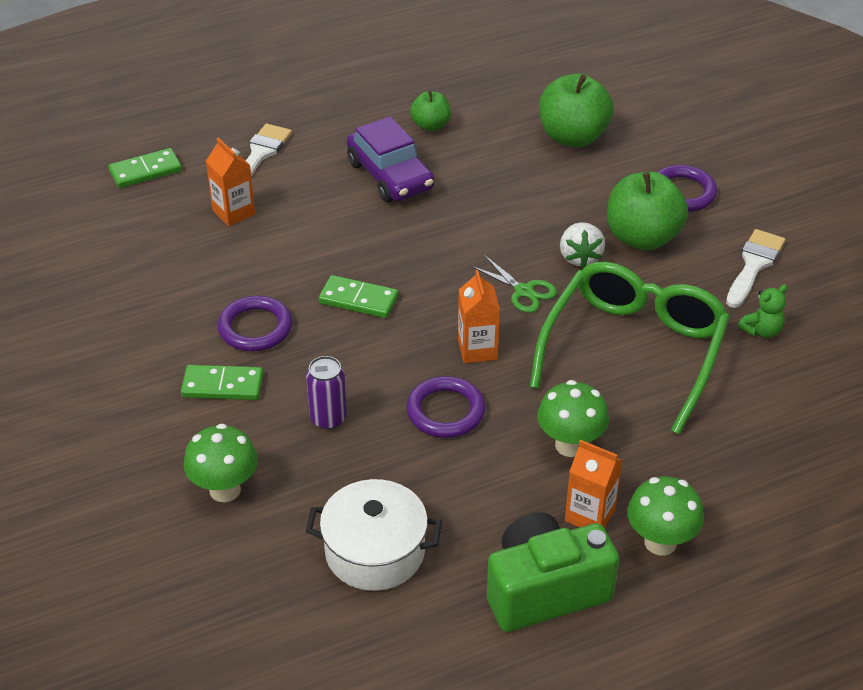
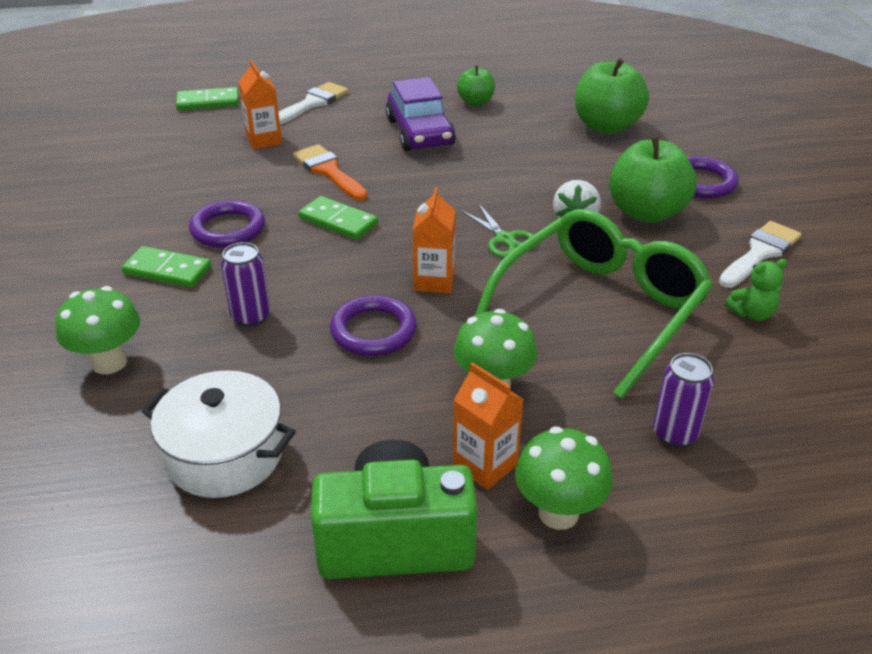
camera: 15 degrees right, 5 degrees down
none -> orange brush [293,144,368,201]
none -> purple can [653,353,714,447]

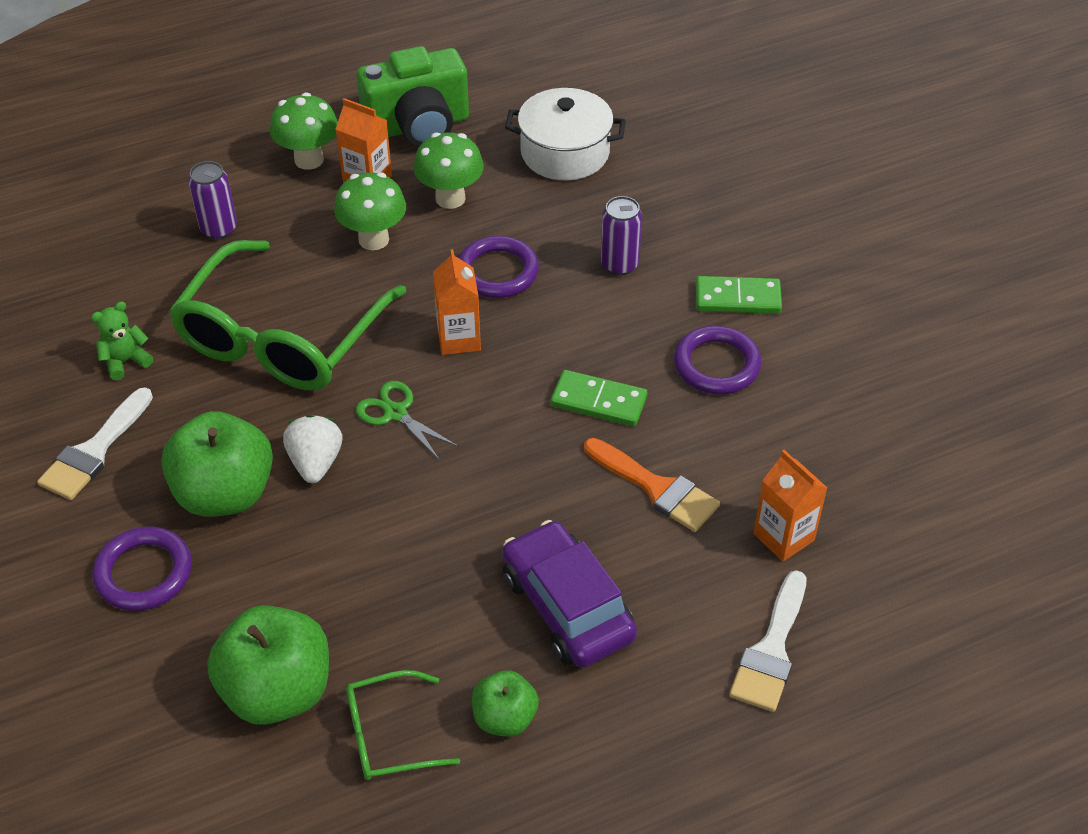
camera: 165 degrees right, 10 degrees up
green mushroom [55,286,140,374] -> green mushroom moved to [413,132,484,209]
green domino [176,87,239,111] -> none
none -> green glasses [346,670,460,780]

